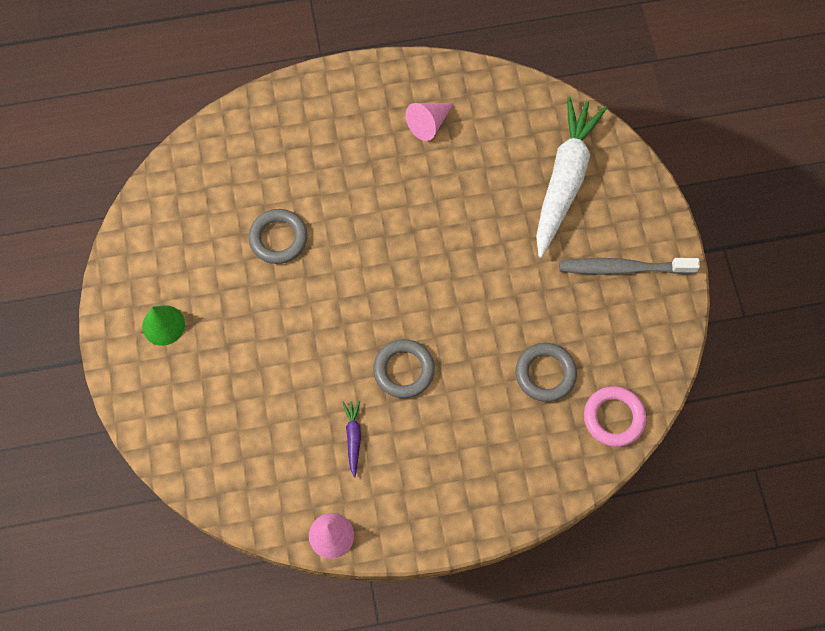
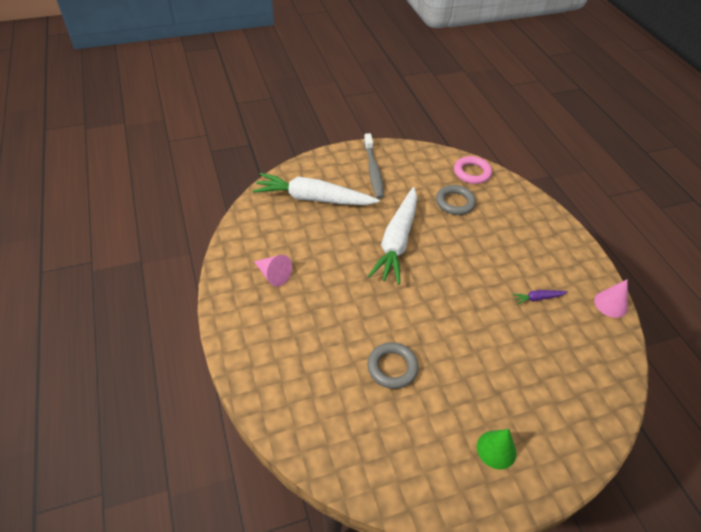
camera: 100 degrees left, 20 degrees down
grey ring [373,339,435,398] -> none
none -> white carrot [368,187,417,285]

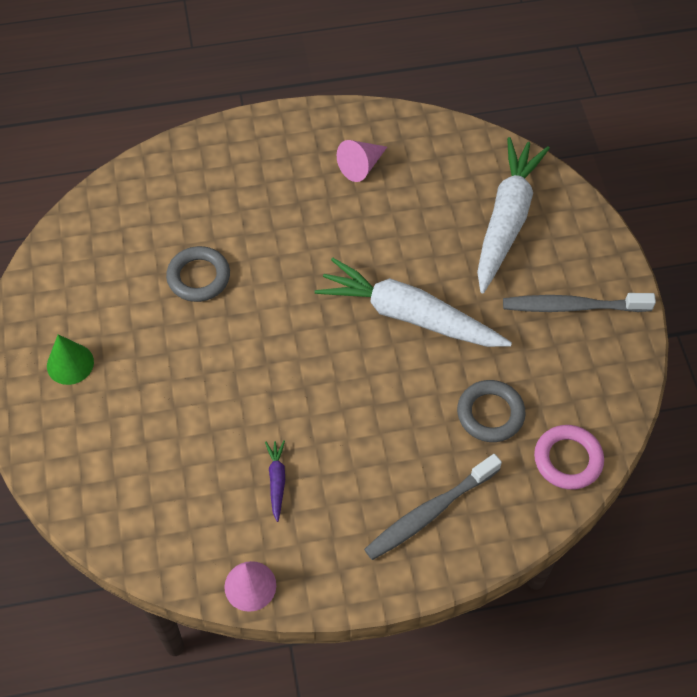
camera: 100 degrees right, 10 degrees up
none -> grey toothbrush [364,454,502,560]

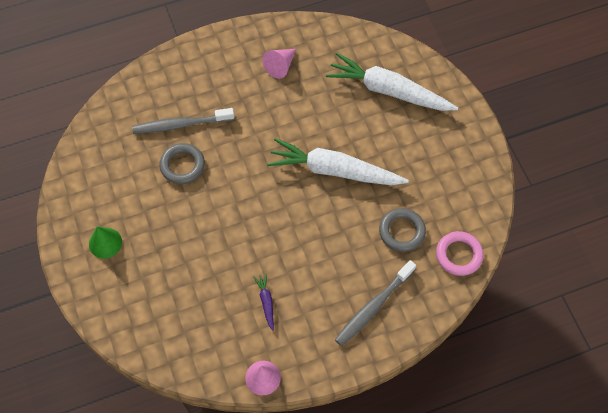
camera: 10 degrees left, 5 degrees up
white carrot [477,137,550,293] -> white carrot turned 75 degrees counterclockwise [326,53,458,111]
grey toothbrush [503,293,656,312] -> grey toothbrush moved to [132,108,234,134]

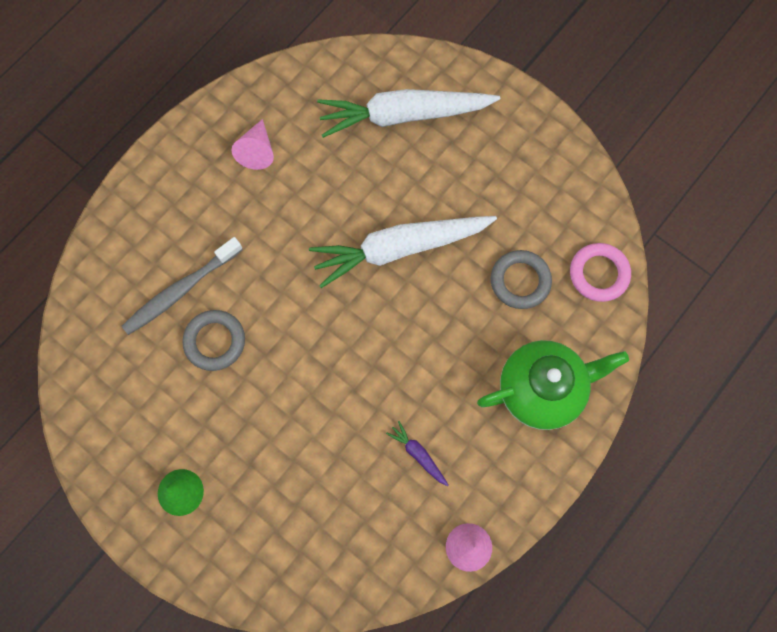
camera: 30 degrees left, 10 degrees up
grey toothbrush [335,260,416,346] -> green teapot [477,340,629,430]

